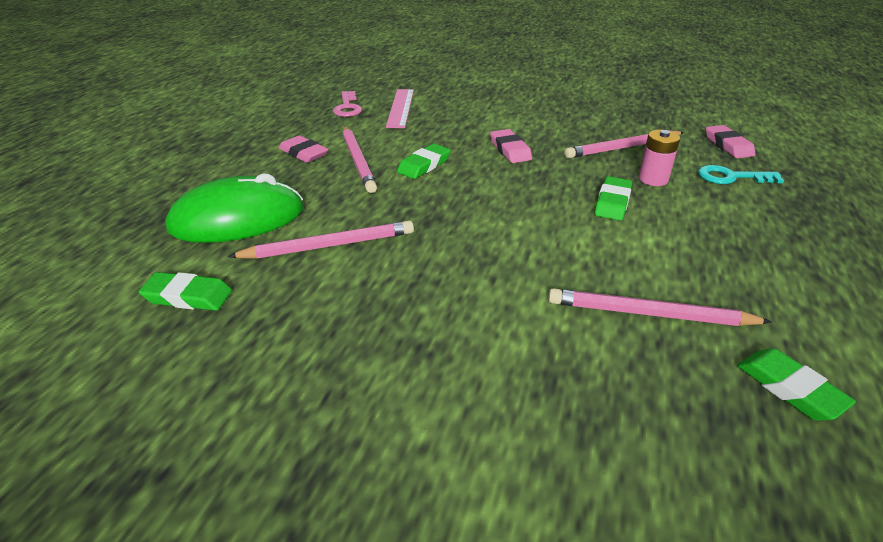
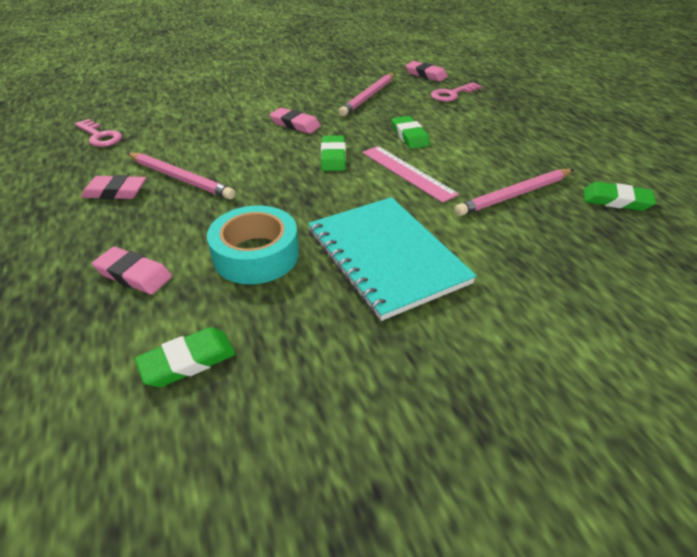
camera: 40 degrees left, 5 degrees up
green mouse [165,173,304,243] -> pink eraser [92,247,172,295]
pink pencil [228,220,414,259] -> turquoise tape [207,205,299,284]
pink ruler [386,89,414,128] -> pink ruler moved to [362,146,459,203]
green eraser [397,144,451,179] -> green eraser moved to [321,135,346,171]
pink battery [638,130,680,186] -> none
turquoise key [698,165,784,184] -> pink key [431,82,482,102]
none -> turquoise notebook [308,197,477,321]

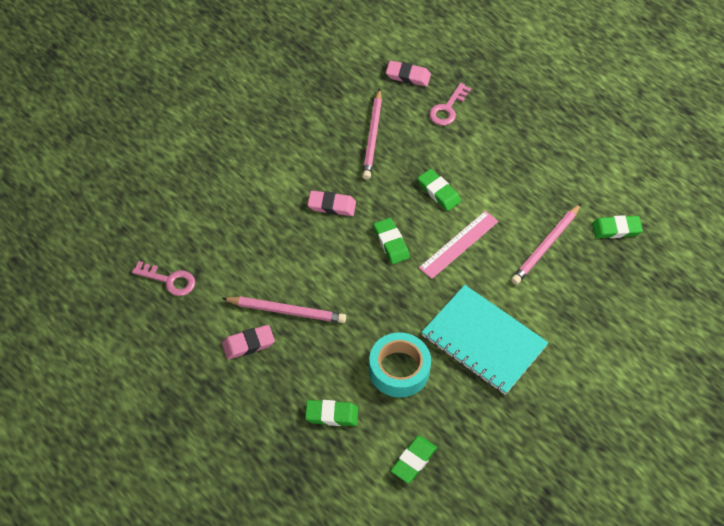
camera: 25 degrees left, 15 degrees up
pink eraser [92,247,172,295] -> green eraser [305,400,358,426]
pink ruler [362,146,459,203] -> pink ruler turned 75 degrees counterclockwise [419,211,499,279]

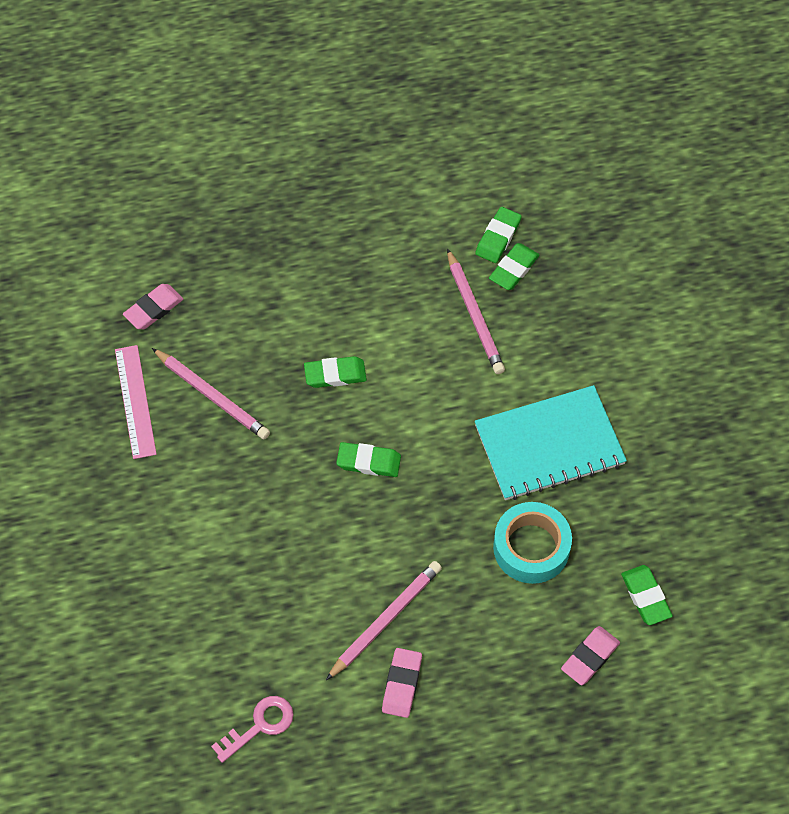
camera: 55 degrees left, 5 degrees up
green eraser [305,400,358,426] -> green eraser moved to [489,243,539,290]
pink eraser [307,190,356,216] -> pink eraser moved to [561,626,620,685]
pink ruler [419,211,499,279] -> pink ruler moved to [115,345,157,459]
pink key [429,83,471,125] -> none

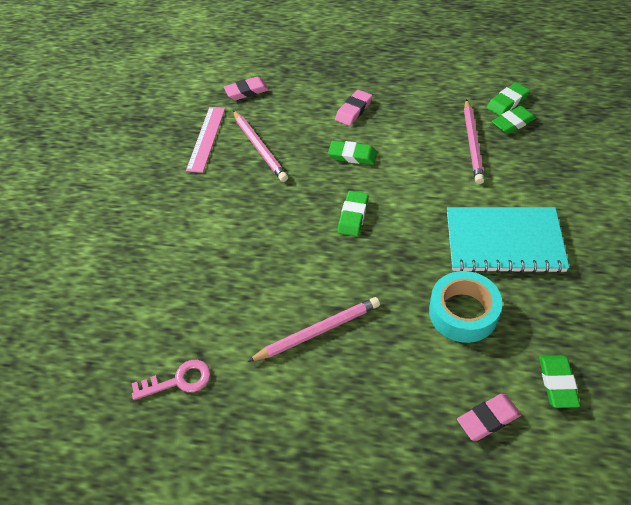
camera: 25 degrees right, 10 degrees down
green eraser [336,442,401,477] -> green eraser turned 75 degrees clockwise [338,191,369,237]
pink eraser [382,648,422,718] -> pink eraser moved to [335,90,372,126]

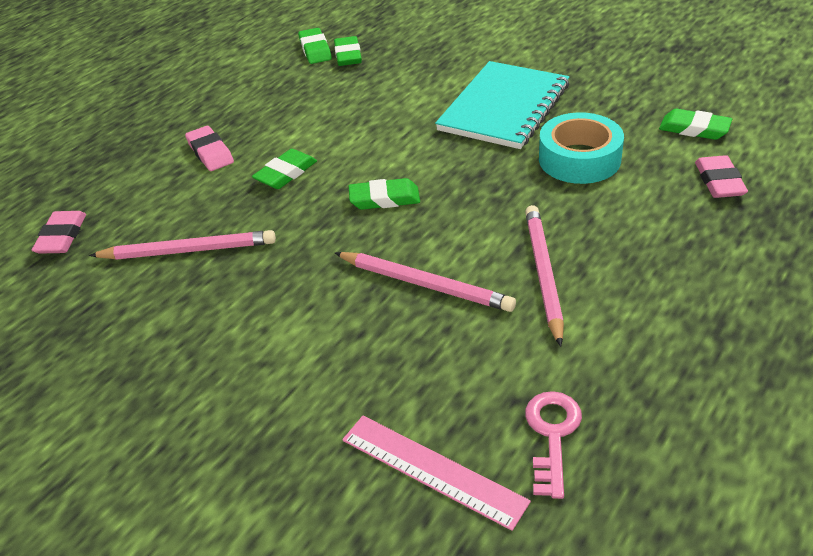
camera: 65 degrees left, 10 degrees down
pink ruler [186,107,225,173] -> pink ruler moved to [342,416,531,531]
green eraser [338,191,369,237] -> green eraser turned 45 degrees counterclockwise [349,178,420,210]
pink pencil [464,99,484,184] -> pink pencil moved to [335,252,516,312]

